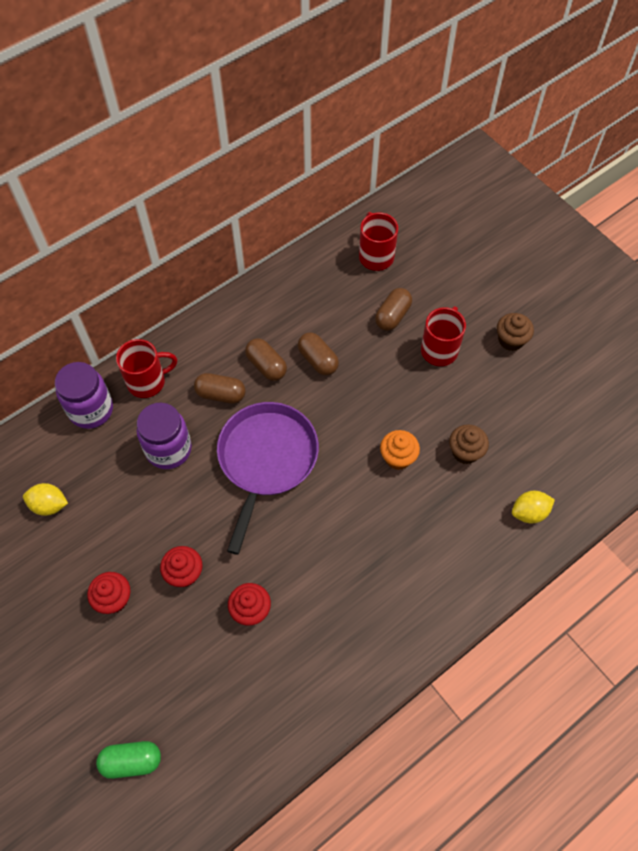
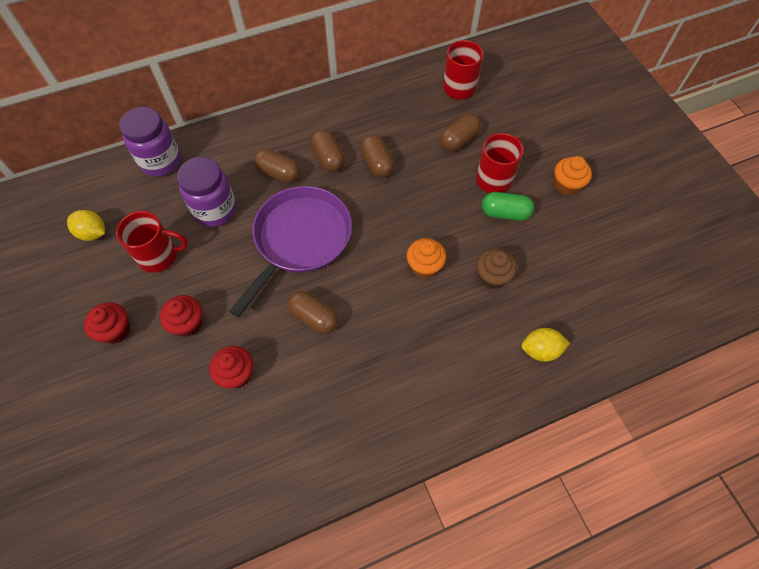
camera: 15 degrees right, 0 degrees up
green capsule [96,741,161,779] -> green capsule moved to [482,192,534,221]
red mug [116,339,177,398] -> red mug moved to [116,211,188,273]
brown cupcake [497,313,534,351] -> orange cupcake [554,156,592,196]
none -> brown capsule [288,291,339,334]

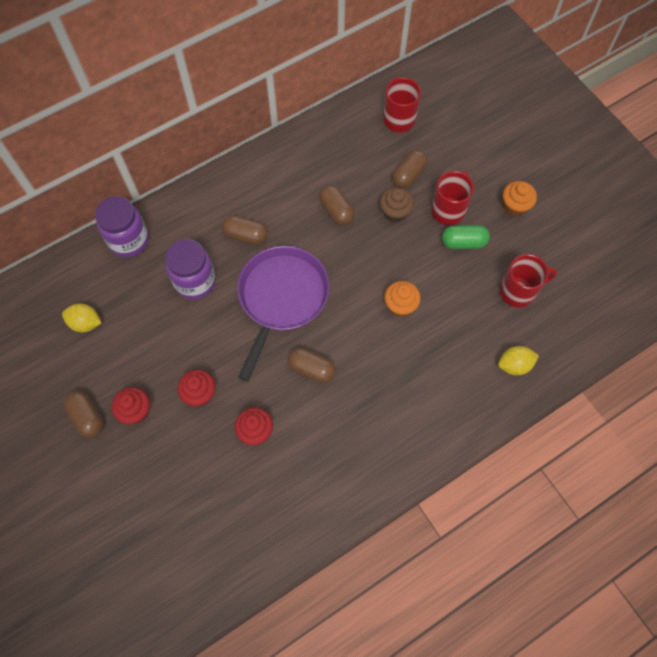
camera: 10 degrees left, 5 degrees up
red mug [116,211,188,273] -> red mug moved to [500,254,557,308]
brown capsule [311,130,345,172] -> brown capsule moved to [64,391,104,438]
brown cupcake [476,249,517,289] -> brown cupcake moved to [380,187,414,223]

